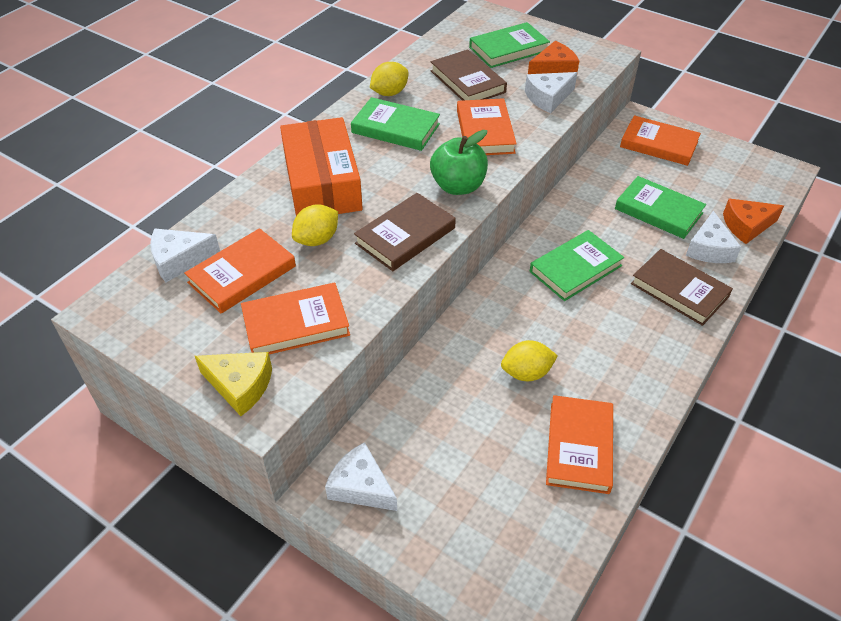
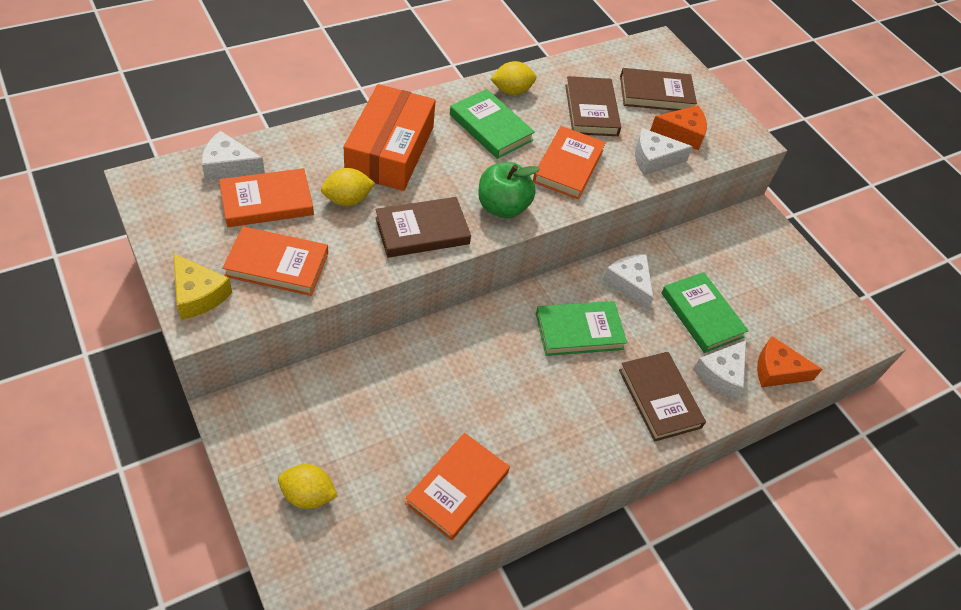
camera: 20 degrees right, 5 degrees up
white cheese [325,442,397,511] -> white cheese moved to [603,254,654,310]
green book [469,22,550,68] -> brown book [620,68,697,111]
yellow lemon [501,340,558,381] -> yellow lemon moved to [278,464,338,509]
orange book [620,115,701,166] -> none

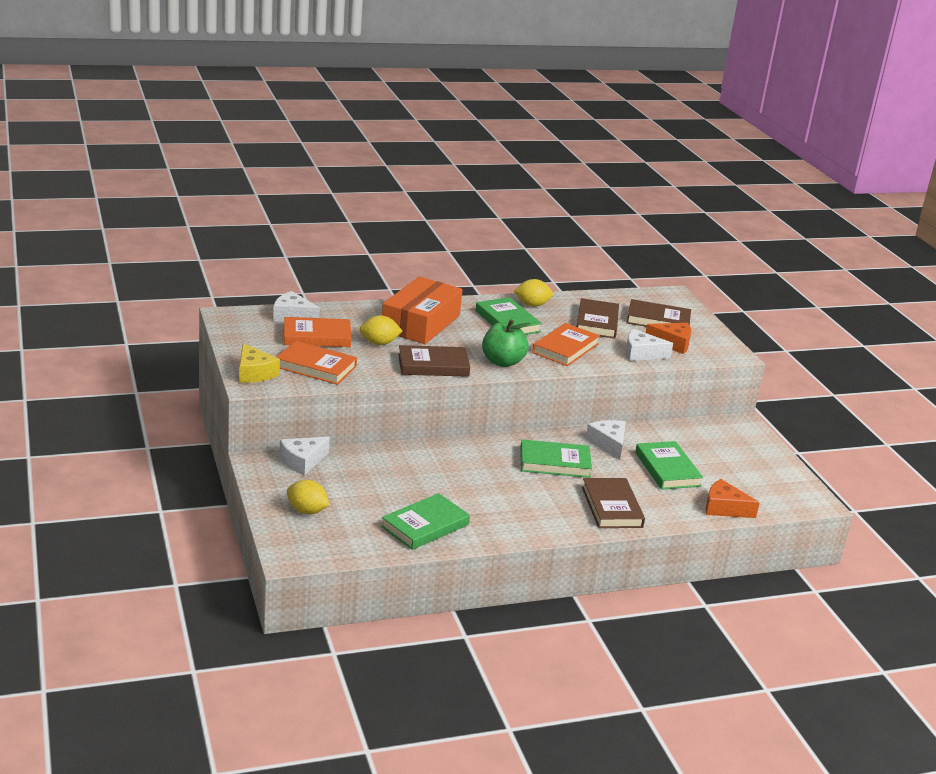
camera: 15 degrees right, 25 degrees down
orange book [405,433,510,540] -> green book [381,493,470,550]
white cheese [693,340,746,399] -> white cheese moved to [280,437,330,475]

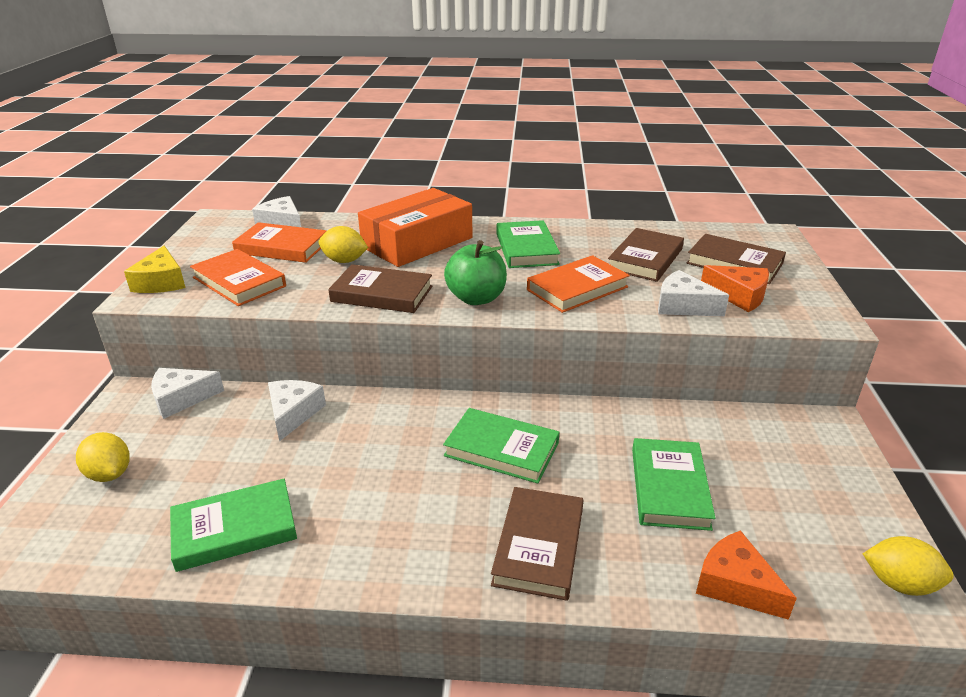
camera: 25 degrees right, 5 degrees up
yellow lemon [514,279,553,306] -> yellow lemon moved to [863,536,954,596]
white cheese [586,420,626,460] -> white cheese moved to [268,380,326,441]

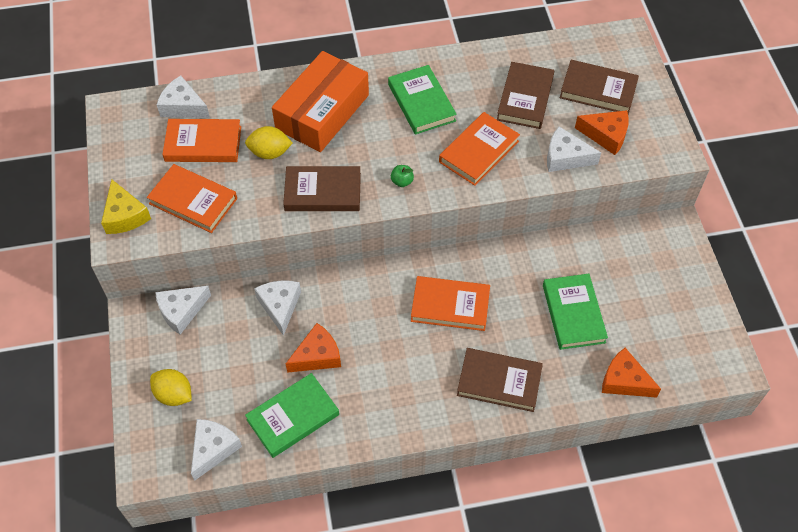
camera: 15 degrees left, 25 degrees up
green book [443,408,560,484] -> orange book [411,276,490,331]
green apple [444,240,507,305] -> green apple [391,165,414,187], size x0.45
brown book [491,487,584,601] -> brown book turned 75 degrees counterclockwise [457,348,543,412]
yellow lemon [863,536,954,596] -> none
none -> white cheese [191,419,242,481]
none -> orange cheese [286,323,341,373]

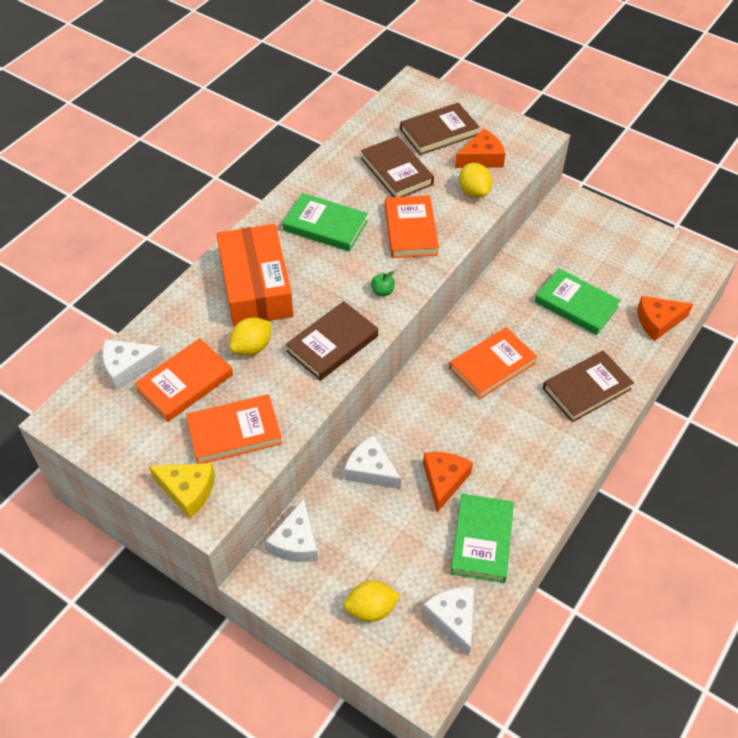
camera: 45 degrees left, 5 degrees down
white cheese [547,127,601,172] -> yellow lemon [459,163,492,198]

